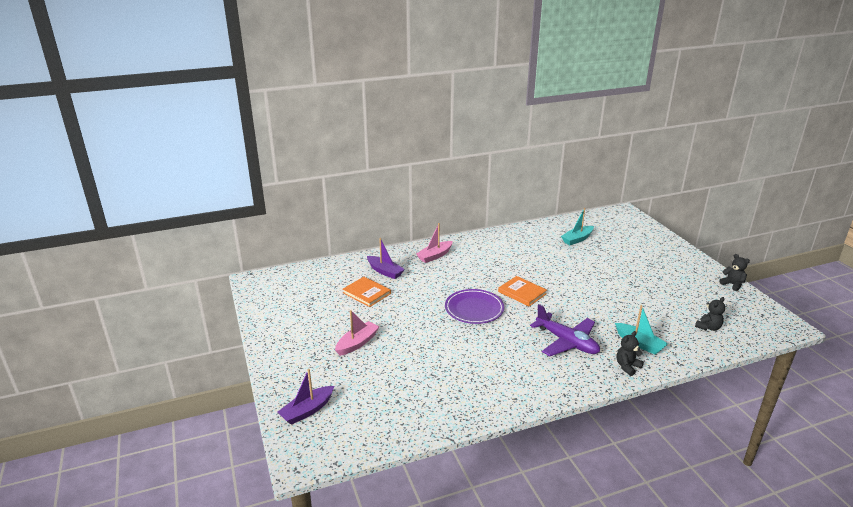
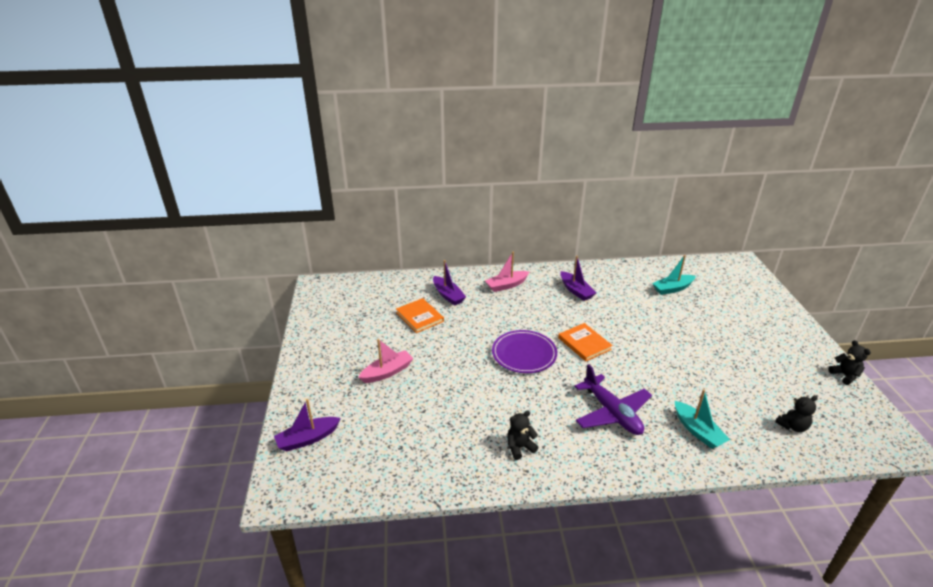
camera: 15 degrees right, 5 degrees up
black teddy bear [616,331,644,376] -> black teddy bear moved to [507,411,539,460]
none -> purple boat [560,256,596,301]

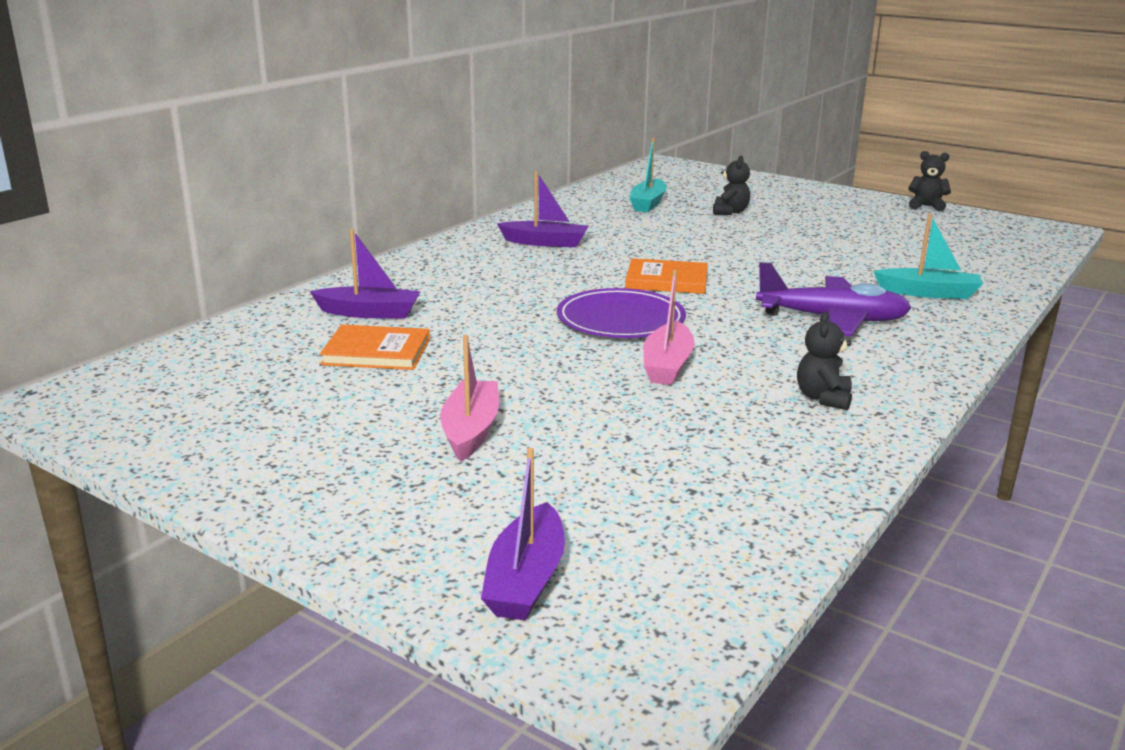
camera: 50 degrees left, 10 degrees down
pink boat [485,252,529,292] -> pink boat moved to [643,270,694,385]
black teddy bear [775,395,817,432] -> black teddy bear moved to [713,156,750,215]

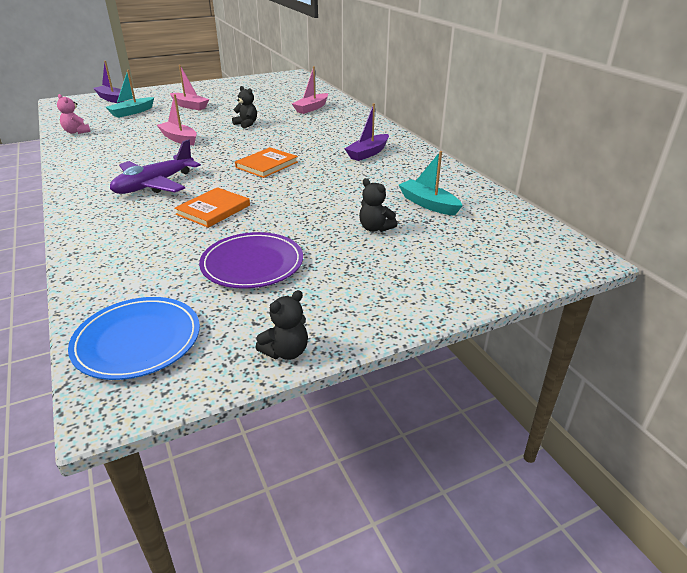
camera: 120 degrees right, 10 degrees up
purple boat [310,229,421,318] -> pink boat [292,66,328,114]
orange book [320,325,430,370] -> orange book moved to [174,187,250,228]
purple plate [557,288,686,338] -> purple plate moved to [199,232,303,289]
black teddy bear [797,311,852,410] -> black teddy bear moved to [232,86,257,129]
turquoise boat [873,213,983,299] -> turquoise boat moved to [105,70,154,118]
none -> pink teddy bear [57,94,91,134]
none -> blue plate [68,297,200,380]

